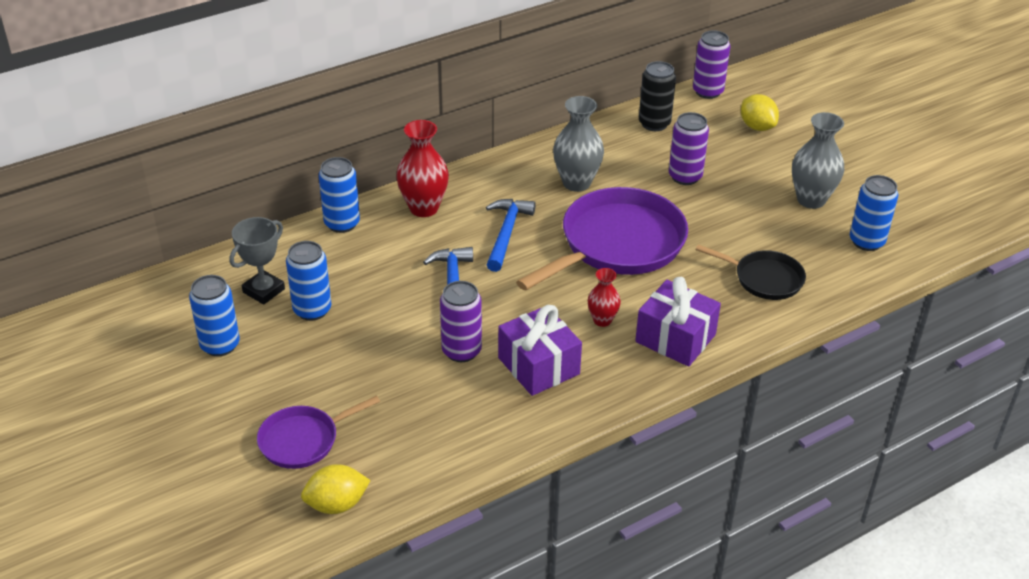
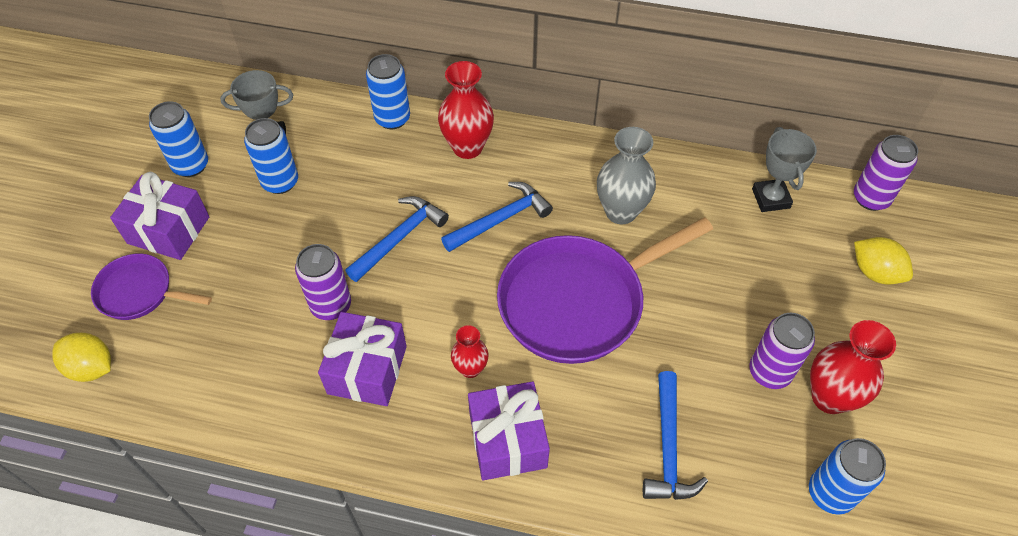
camera: 45 degrees right, 15 degrees up
purple pan [516,187,688,291] -> purple pan turned 150 degrees clockwise [497,217,713,364]
black can [639,61,676,131] -> grey trophy [752,127,817,212]
purple can [669,112,709,185] -> purple can moved to [749,313,815,389]
black pan [696,244,806,300] -> blue hammer [643,371,708,500]
yellow lemon [741,94,779,131] -> yellow lemon turned 60 degrees counterclockwise [854,237,913,284]
grey vase [792,112,844,209] -> red vase [810,320,896,414]
none -> purple gift [110,172,209,260]

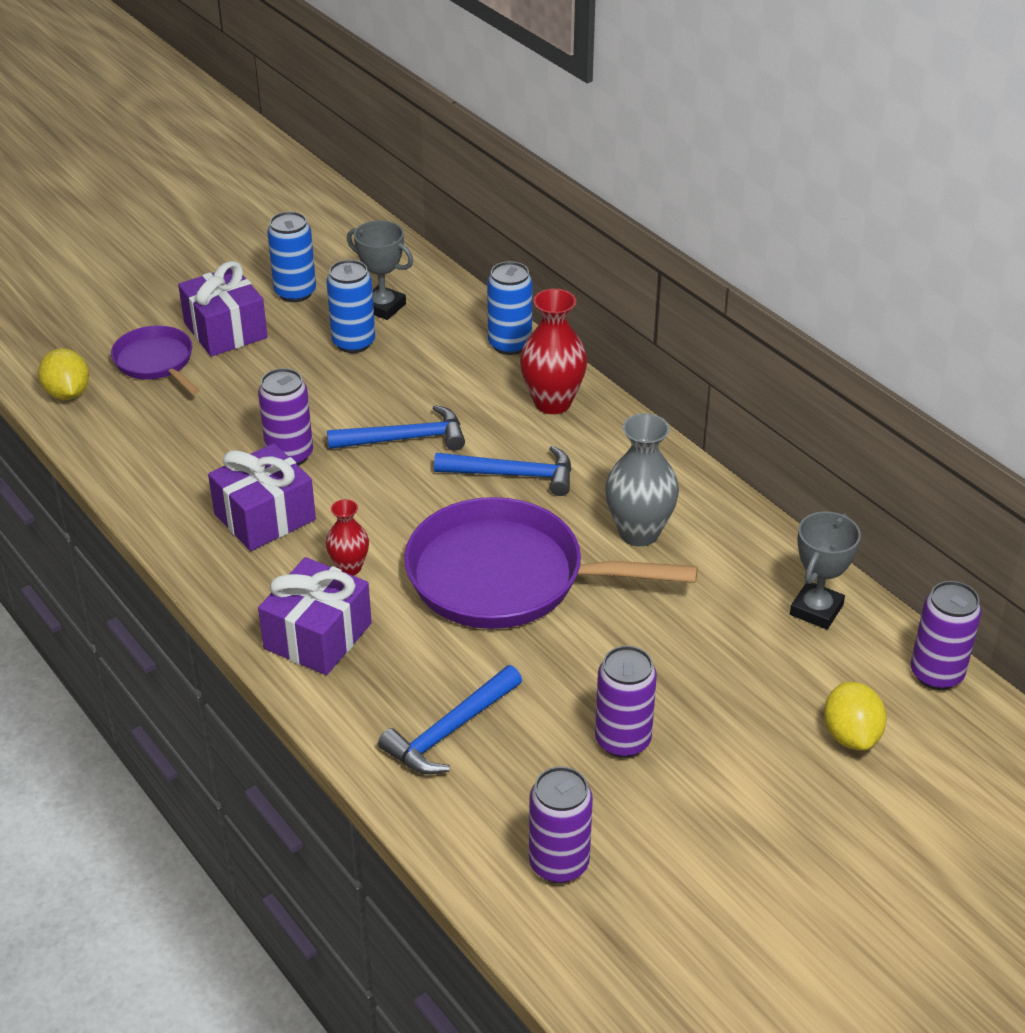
camera: 40 degrees right, 15 degrees down
blue can [809,438,886,515] -> purple can [529,766,593,883]
red vase [810,320,896,414] -> none

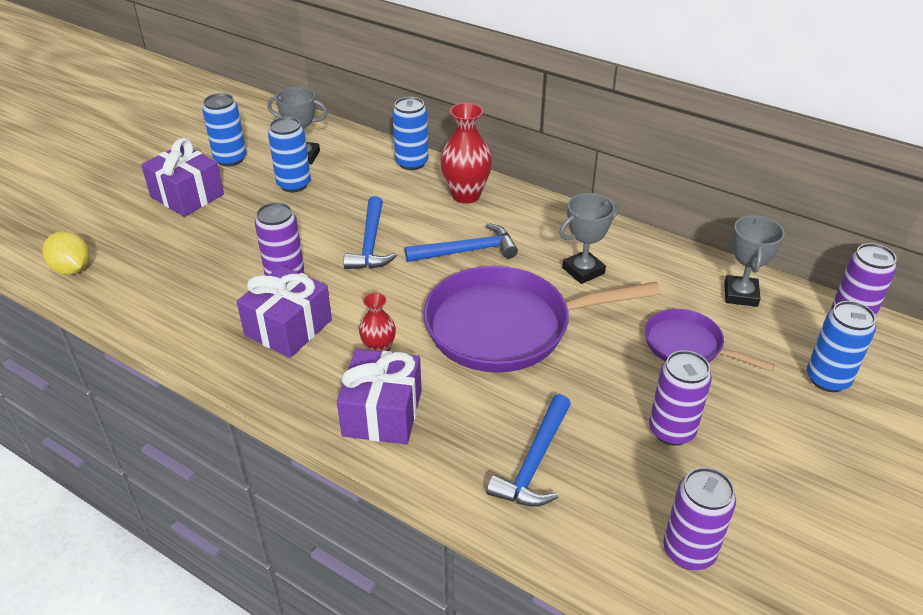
camera: 20 degrees left, 0 degrees up
purple pan [111,326,200,394] -> purple pan moved to [645,309,775,371]
blue hammer [327,405,465,451] -> blue hammer turned 120 degrees clockwise [343,196,397,269]
grey vase [605,413,679,546] -> grey trophy [559,193,619,284]
yellow lemon [824,682,887,750] -> blue can [807,301,876,392]

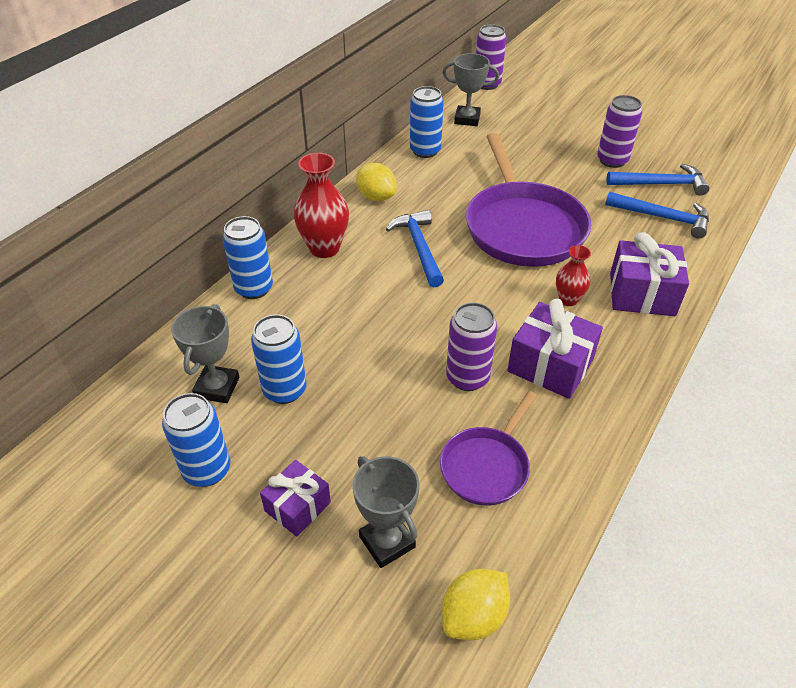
camera: 90 degrees left, 5 degrees up
purple gift [141,138,224,217] -> purple gift [260,460,331,537], size x0.62
blue hammer [343,196,397,269] -> blue hammer moved to [607,164,709,196]
grey trophy [559,193,619,284] -> grey trophy moved to [352,456,419,568]
purple pan [645,309,775,371] -> purple pan moved to [440,391,537,506]
purple can [663,467,736,570] -> none
blue can [807,301,876,392] -> blue can moved to [410,86,444,158]
none -> yellow lemon [356,163,397,201]

